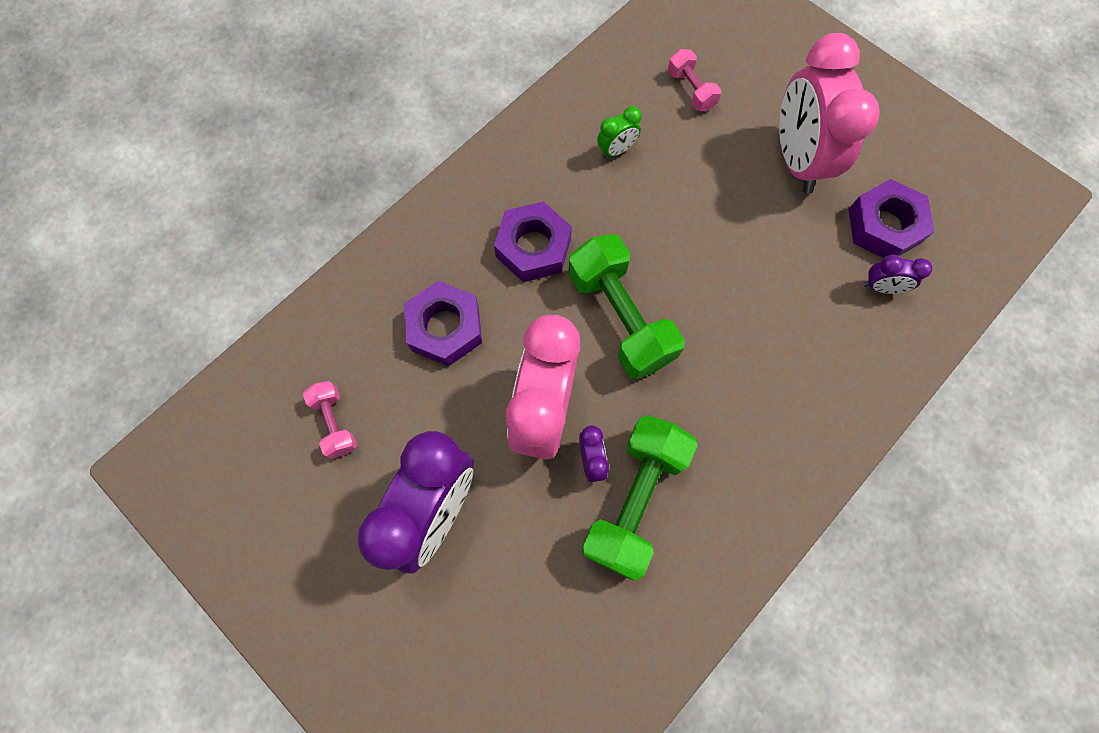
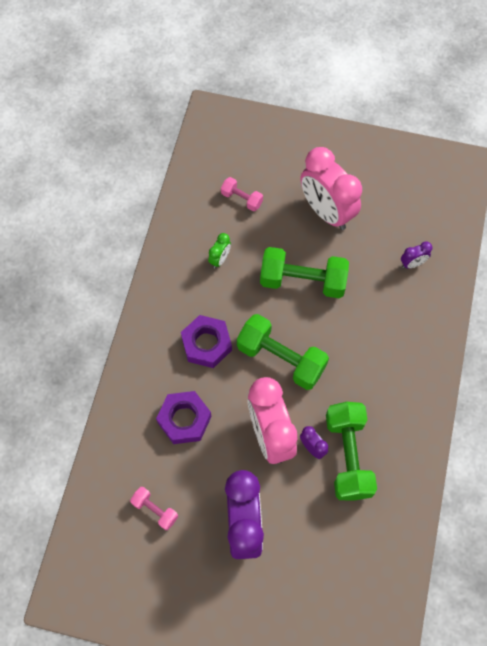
camera: 30 degrees left, 5 degrees down
purple nut [848,179,935,258] -> none
none -> green dumbbell [260,247,349,298]

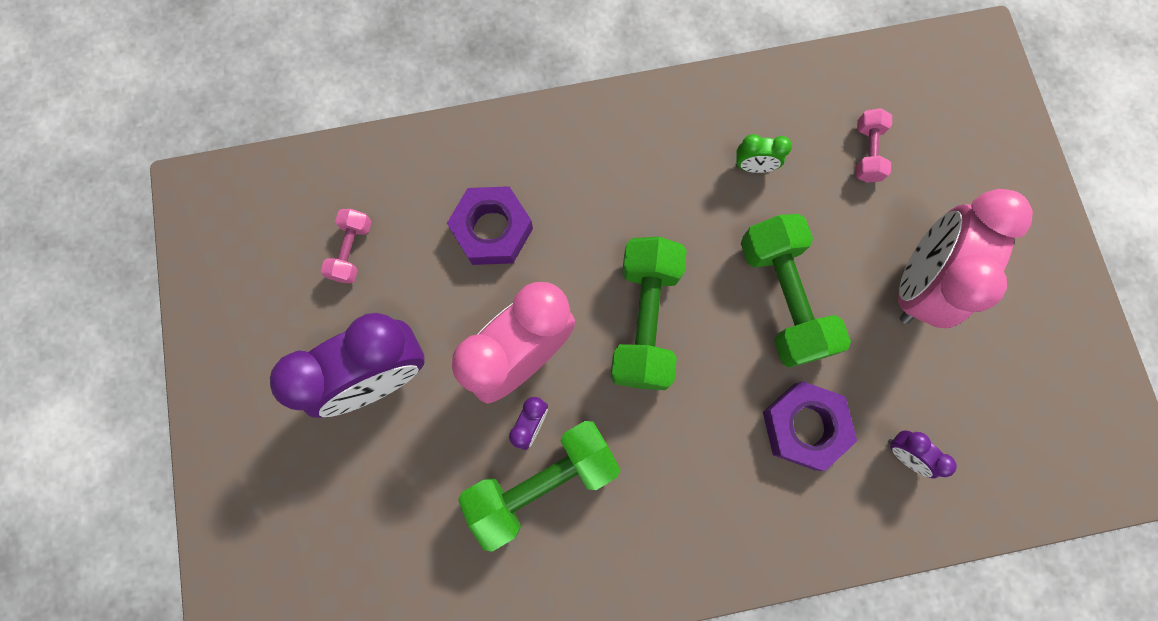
camera: 65 degrees right, 10 degrees up
purple nut [181,315,232,368] -> purple nut moved to [763,381,857,471]

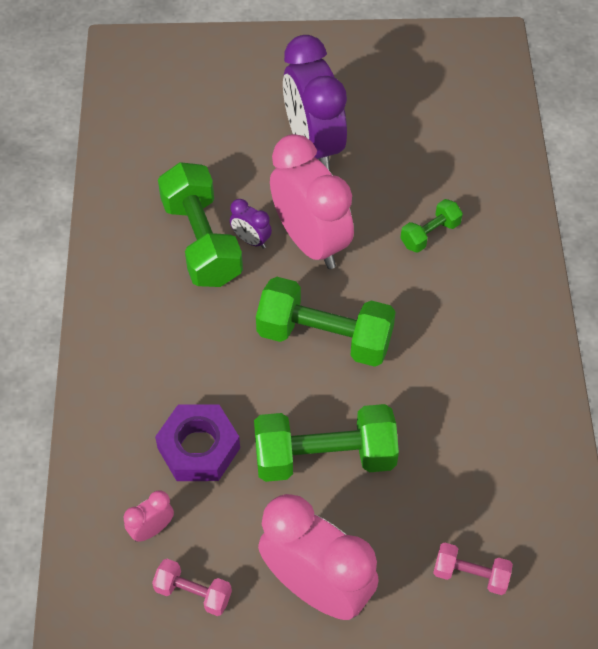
camera: 100 degrees right, 20 degrees down
pink dumbbell [321,209,371,283] -> pink dumbbell moved to [152,559,232,616]
purple nut [447,186,533,265] -> green dumbbell [400,199,463,253]
green clock [735,134,792,173] -> none
purple clock [888,430,957,479] -> pink clock [124,490,174,542]

